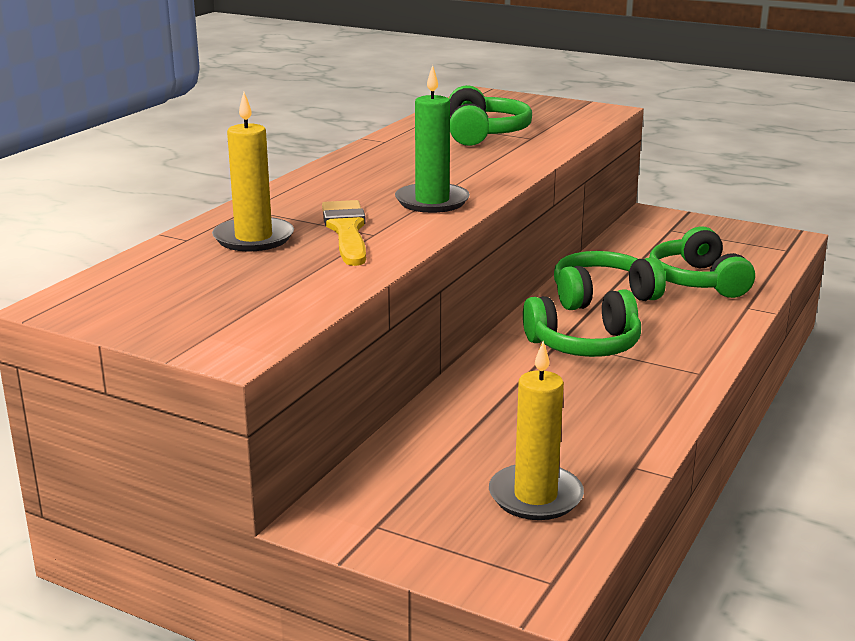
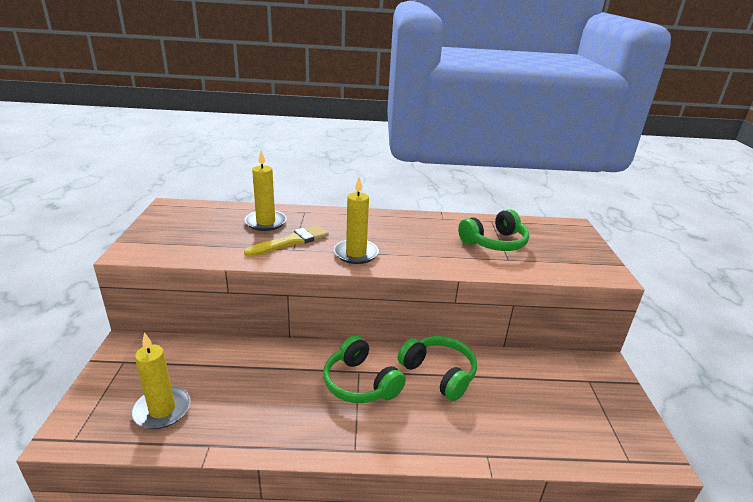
camera: 60 degrees right, 5 degrees up
green candle [395,65,470,213] -> yellow candle [334,177,379,264]
green headphones [649,226,755,298] -> none

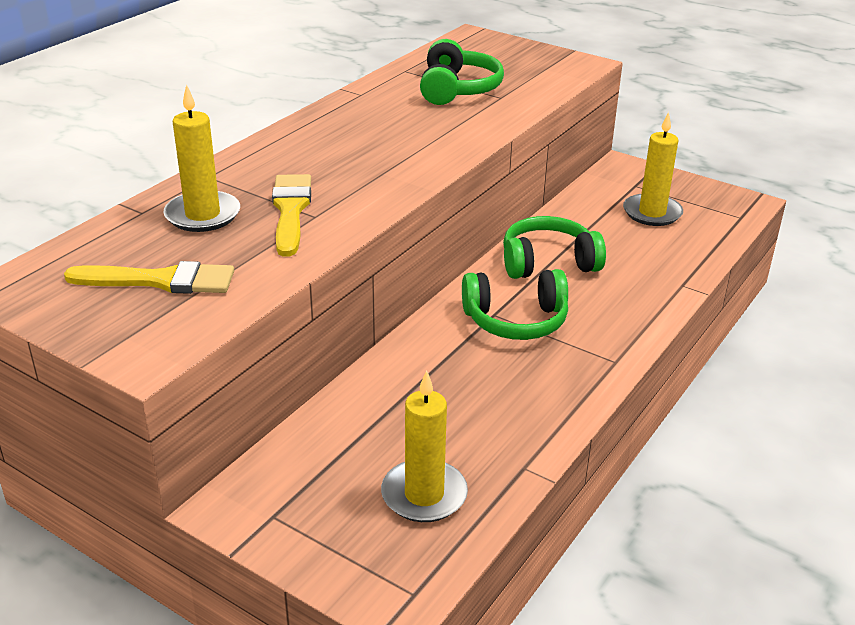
camera: 55 degrees left, 5 degrees up
yellow candle [334,177,379,264] -> yellow candle moved to [623,112,683,226]
none -> yellow brush [64,261,234,294]

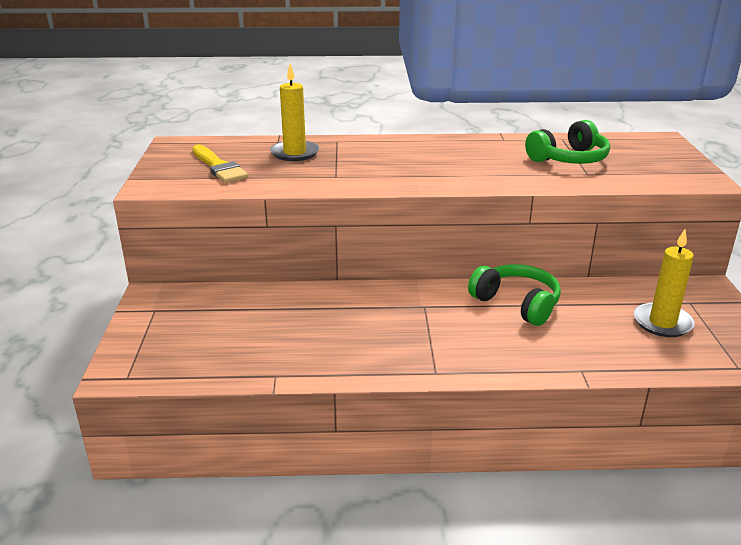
camera: 55 degrees right, 5 degrees down
yellow brush [272,174,311,257] -> none
yellow candle [381,370,468,522] -> none
green headphones [462,269,568,340] -> none

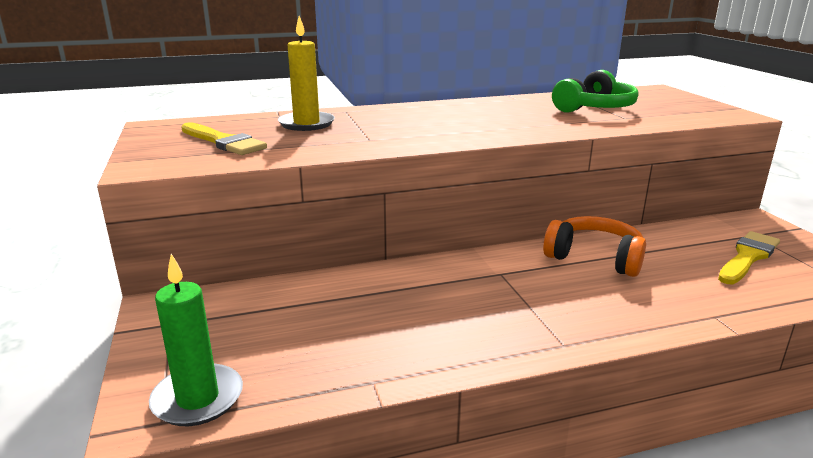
camera: 15 degrees left, 5 degrees down
green headphones [468,264,561,326] -> orange headphones [543,216,646,277]
yellow candle [634,229,695,337] -> yellow brush [718,231,780,284]
none -> green candle [149,254,243,426]

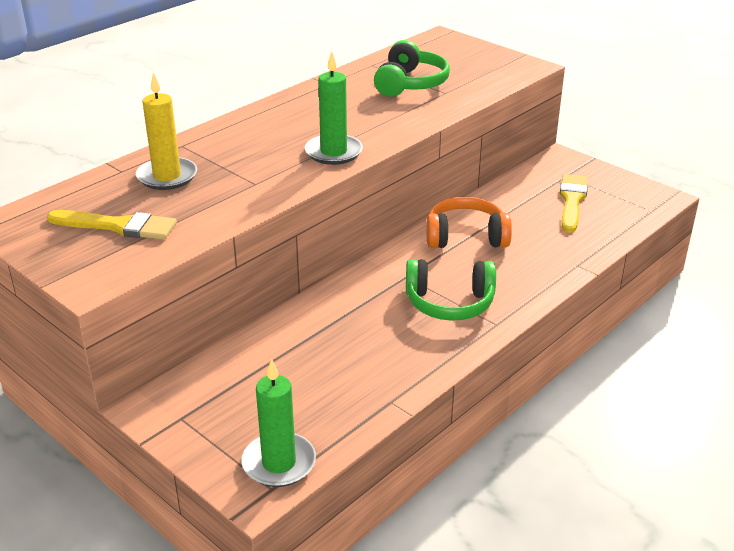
camera: 30 degrees left, 10 degrees up
none -> green candle [305,51,363,165]
none -> green headphones [406,259,496,321]

